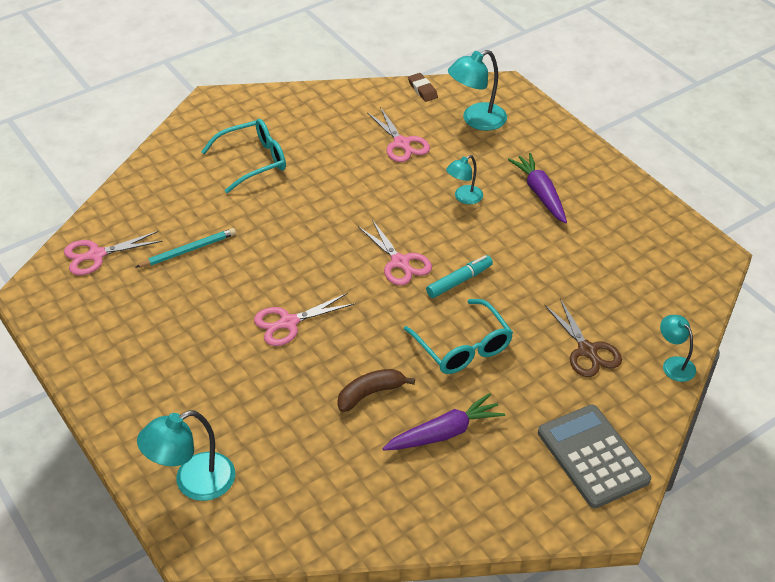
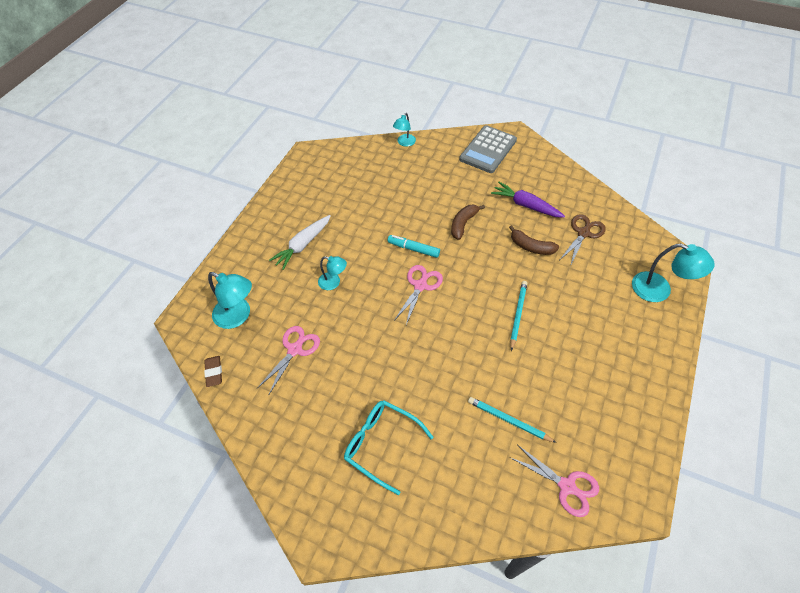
camera: 120 degrees left, 10 degrees up
pink scissors [254,293,355,346] -> turquoise pencil [510,281,527,351]
turquoise glasses [404,299,513,374] -> brown banana [451,205,485,240]
brown eraser [408,73,438,102] -> brown eraser turned 45 degrees counterclockwise [204,356,222,387]
purple carrot [508,153,567,224] -> white carrot [269,215,331,270]
brown scissors [545,299,622,377] -> brown scissors moved to [560,214,606,266]

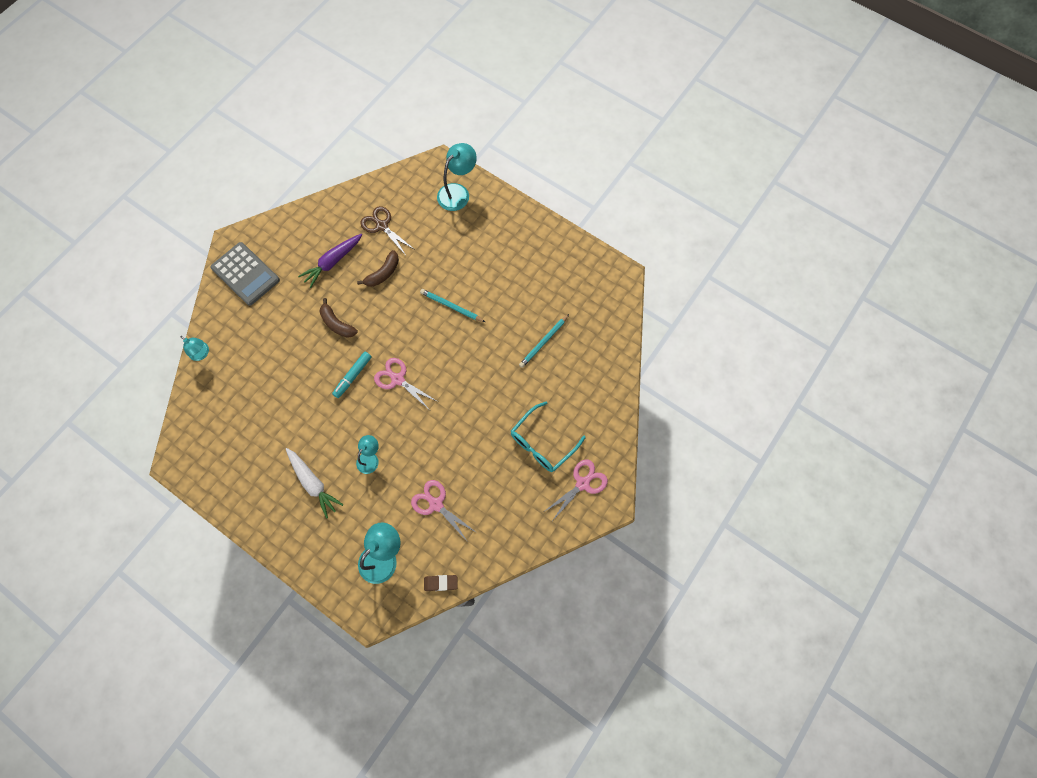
camera: 80 degrees left, 15 degrees up
pink scissors [509,445,599,517] -> pink scissors moved to [545,460,608,520]

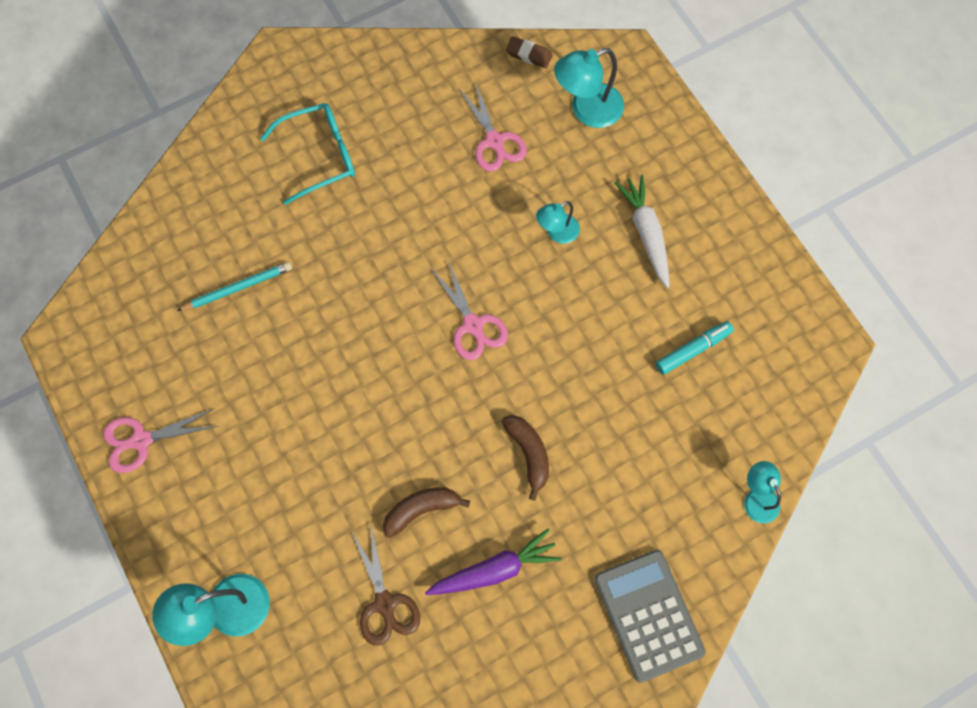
camera: 155 degrees left, 0 degrees up
turquoise marker [332,352,372,398] -> turquoise marker moved to [656,321,734,375]
turquoise pencil [420,289,485,322] -> none
pink scissors [545,460,608,520] -> pink scissors moved to [103,408,219,473]

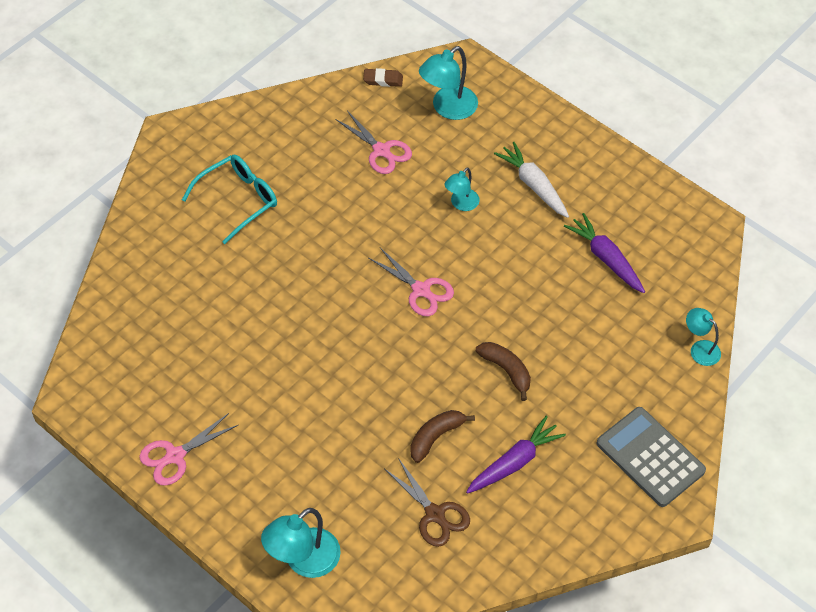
camera: 20 degrees left, 15 degrees down
turquoise pencil [177,262,292,311] -> none
turquoise marker [656,321,734,375] -> purple carrot [564,213,645,293]

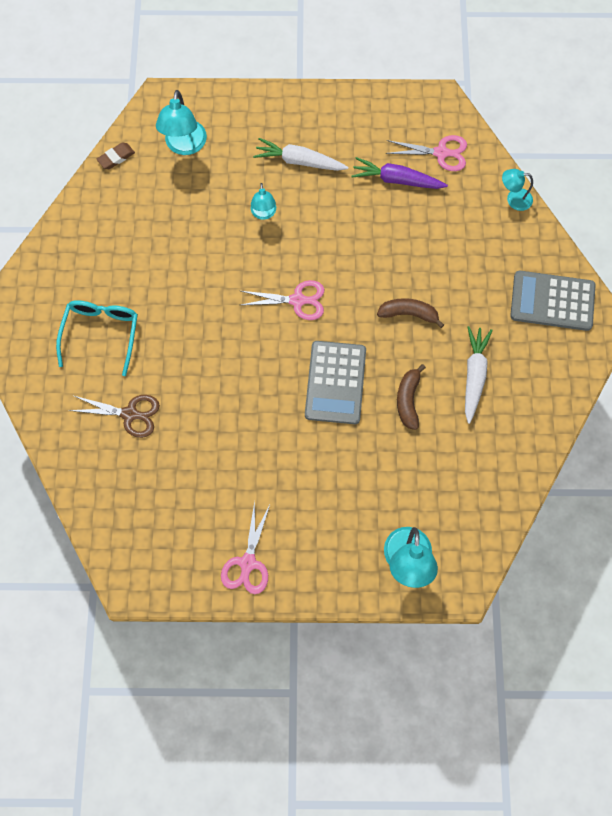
camera: 40 degrees left, 15 degrees up
pink scissors [335,111,412,174] -> pink scissors moved to [385,135,467,171]
brown scissors [385,458,470,547] -> brown scissors moved to [69,395,160,438]
purple carrot [466,416,566,494] -> white carrot [465,326,493,424]
none -> grey calculator [305,341,366,424]

